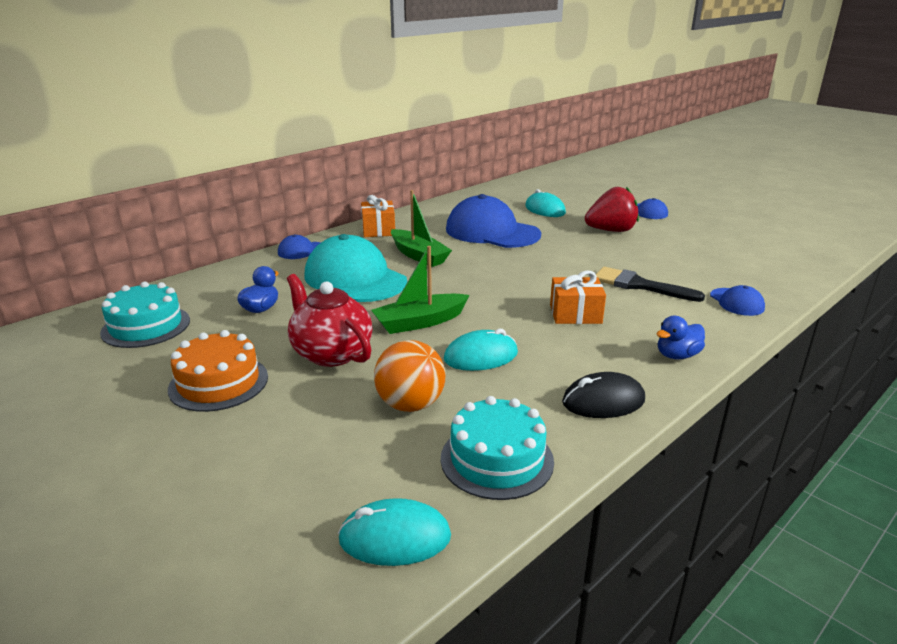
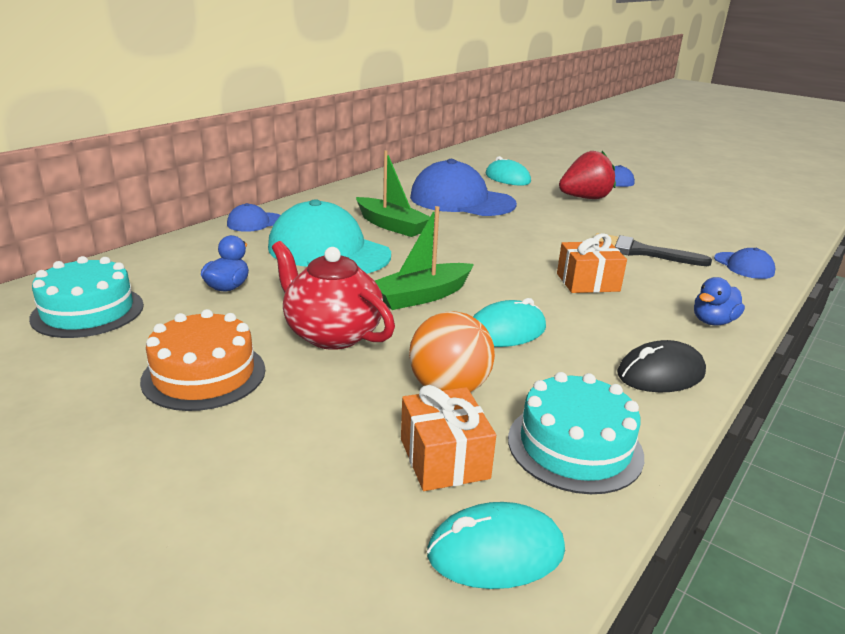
camera: 10 degrees left, 0 degrees up
orange gift [361,195,395,237] -> orange gift moved to [401,385,496,491]

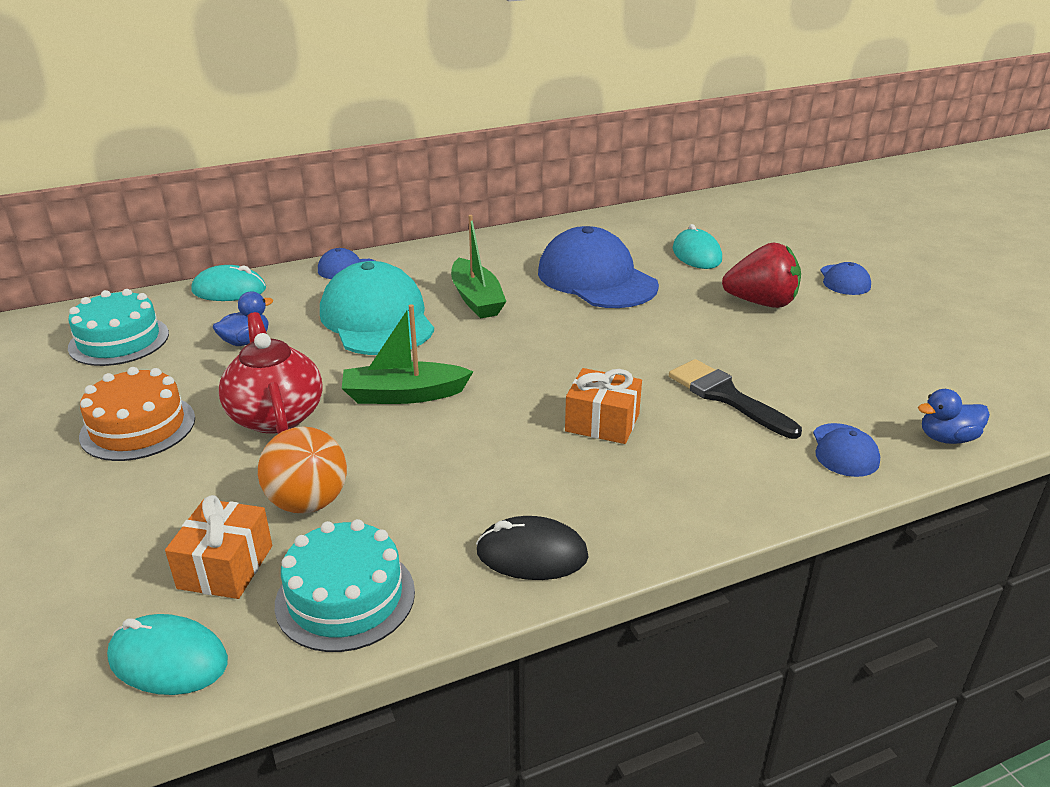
camera: 30 degrees right, 5 degrees up
turquoise mouse [473,298,546,347] -> turquoise mouse moved to [191,265,266,301]
blue duck [694,277,745,325] -> blue duck moved to [918,389,990,444]

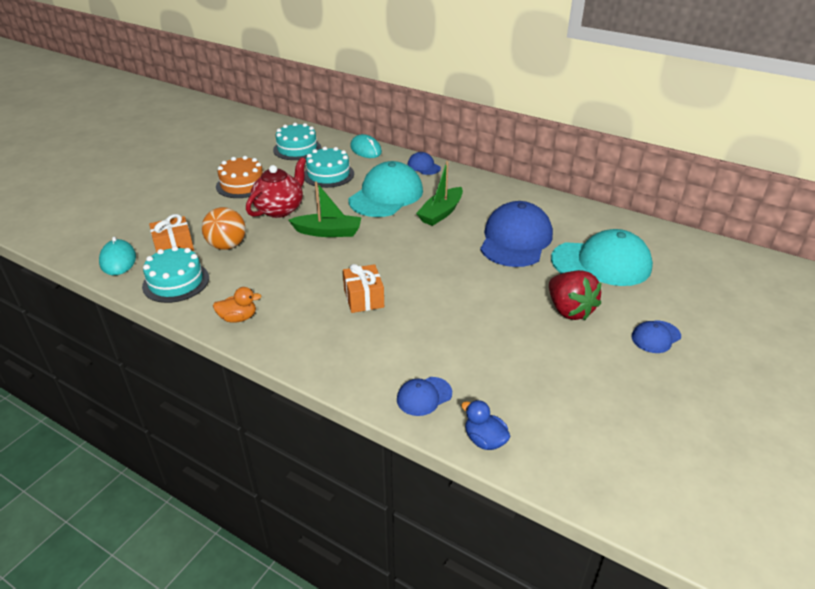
camera: 55 degrees right, 5 degrees up
blue duck [213,292,273,346] -> turquoise cake [304,147,354,188]
green boat [342,304,474,404] -> green boat turned 135 degrees clockwise [289,181,362,237]
black mouse [476,516,589,580] -> orange duck [213,287,261,323]
black brush [669,359,802,439] -> none
turquoise mouse [673,224,722,269] -> turquoise cap [551,229,653,286]

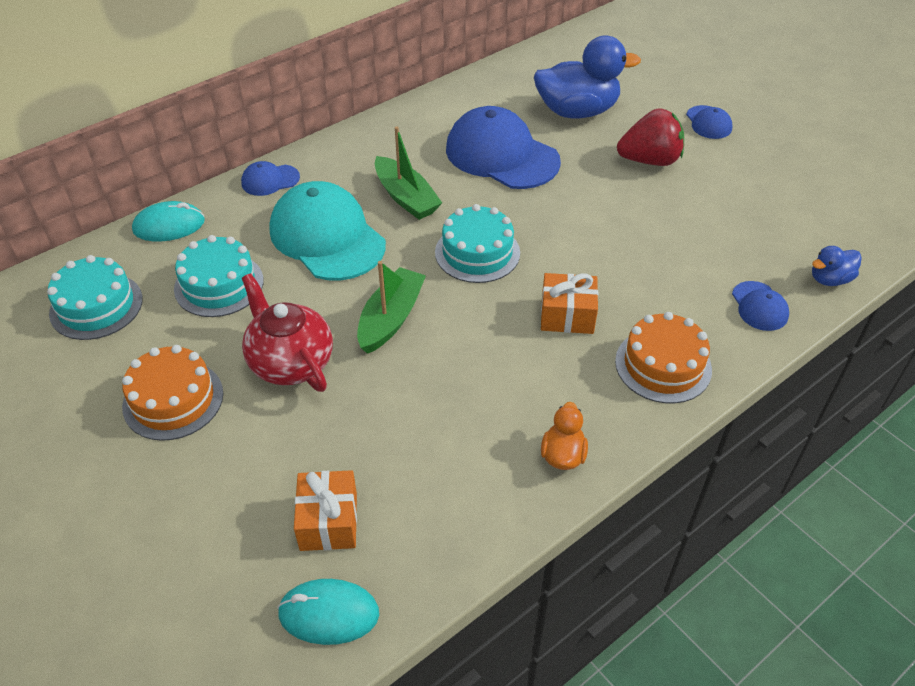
camera: 70 degrees left, 10 degrees up
turquoise cake [142,246,209,303] -> turquoise cake moved to [435,204,520,283]
orange ball [202,207,246,250] -> none
turquoise cap [551,229,653,286] -> blue duck [534,36,641,118]
none -> orange cake [615,312,712,403]

